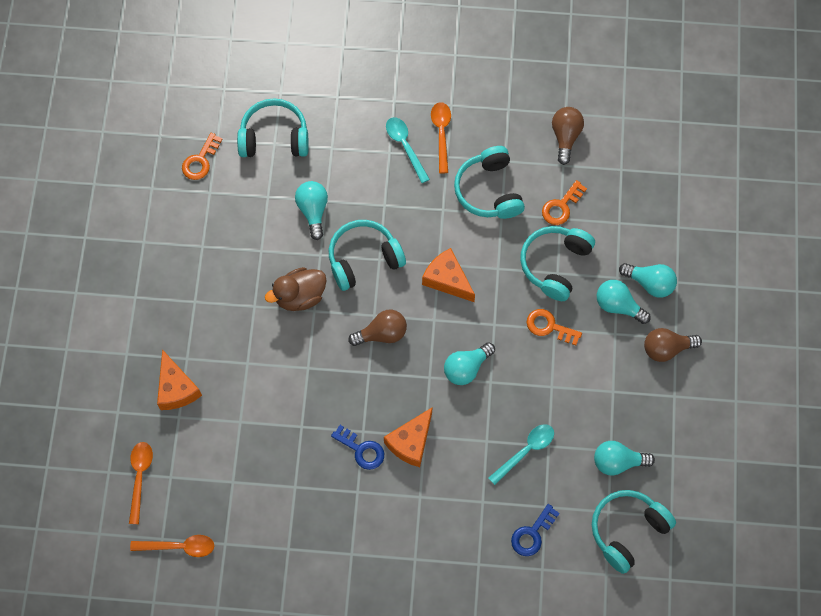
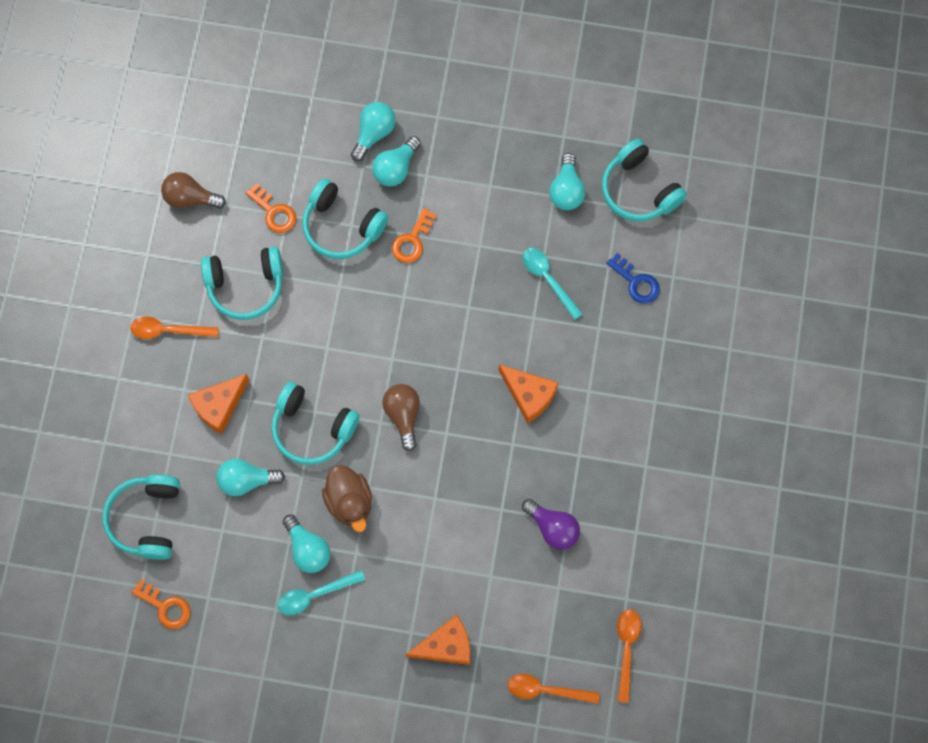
camera: 85 degrees left, 5 degrees up
turquoise headphones [329,220,406,291] -> turquoise headphones turned 45 degrees counterclockwise [271,382,360,465]
blue key [331,425,384,470] -> none
turquoise spoon [386,117,430,183] -> turquoise spoon moved to [278,570,365,615]
orange cheese [422,248,475,302] -> orange cheese moved to [188,374,249,434]
turquoise light bulb [444,342,495,385] -> turquoise light bulb moved to [282,515,331,573]
brown light bulb [644,328,702,362] -> none
none -> purple light bulb [522,499,580,550]

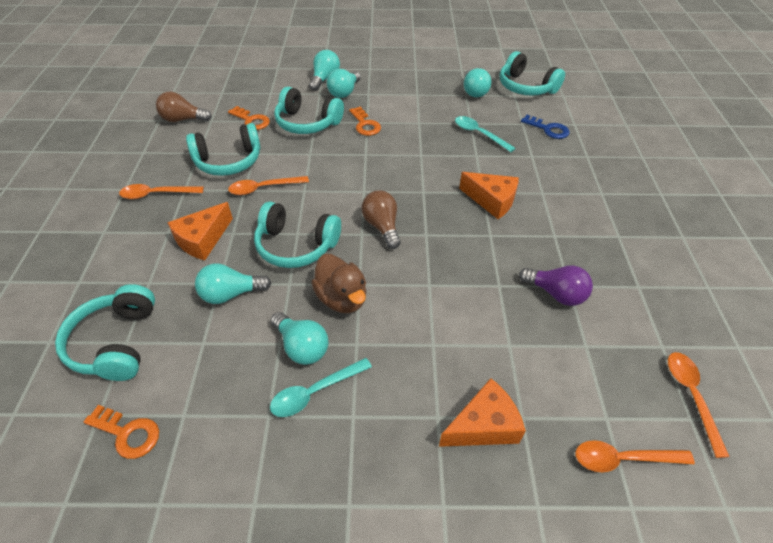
camera: 10 degrees left, 25 degrees down
orange key [392,208,437,263] -> orange key turned 45 degrees counterclockwise [349,107,381,136]
none -> orange spoon [228,176,309,195]

